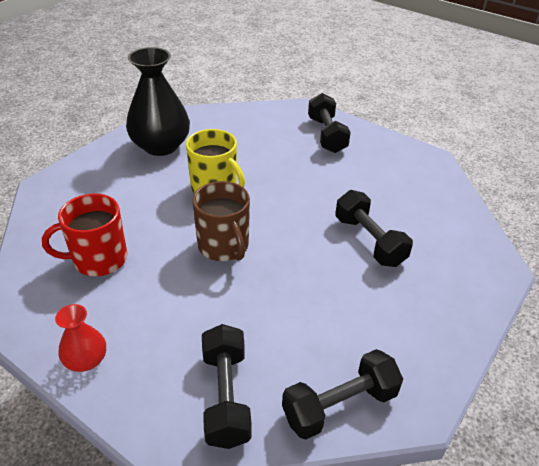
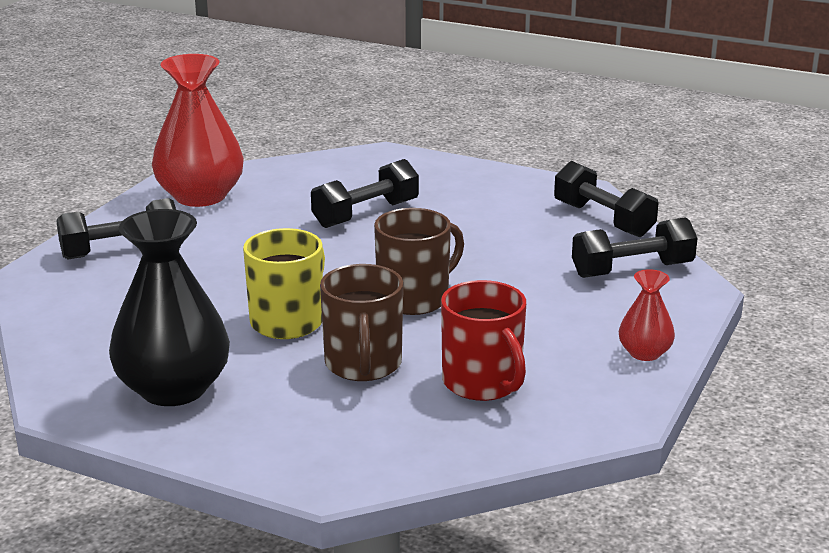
camera: 100 degrees left, 15 degrees down
none -> red vase [152,54,244,207]
none -> brown mug [320,264,403,381]

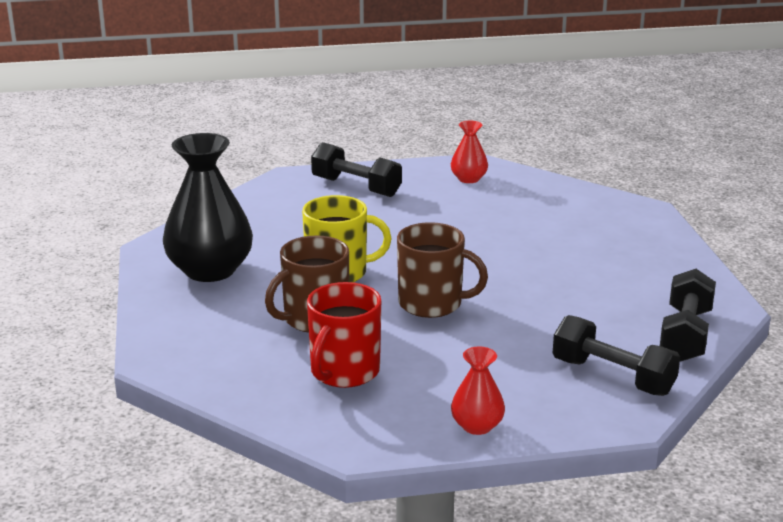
camera: 55 degrees right, 0 degrees up
red vase [152,54,244,207] -> red vase [451,121,488,183], size x0.49
black dumbbell [311,159,419,228] -> none

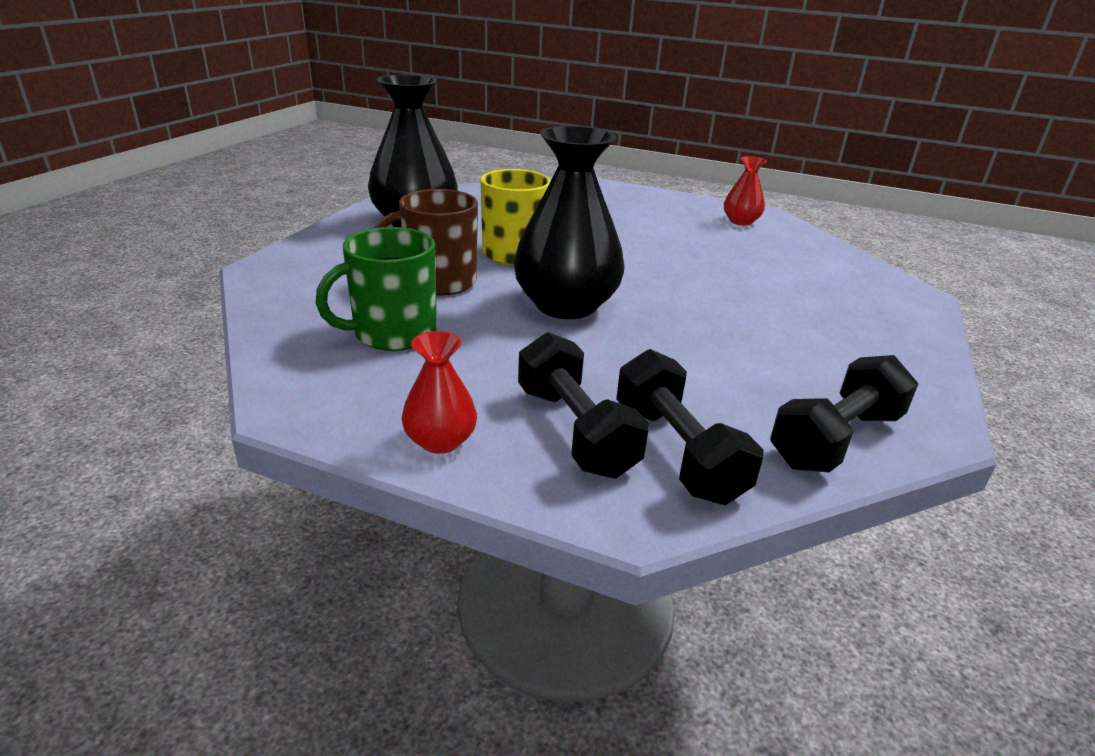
camera: 30 degrees right, 5 degrees up
red mug [307,282,381,388] -> green mug [316,227,437,351]
black dumbbell [311,142,402,197] -> black dumbbell moved to [518,332,649,478]
brown mug [397,222,488,318] -> black vase [514,125,625,319]

